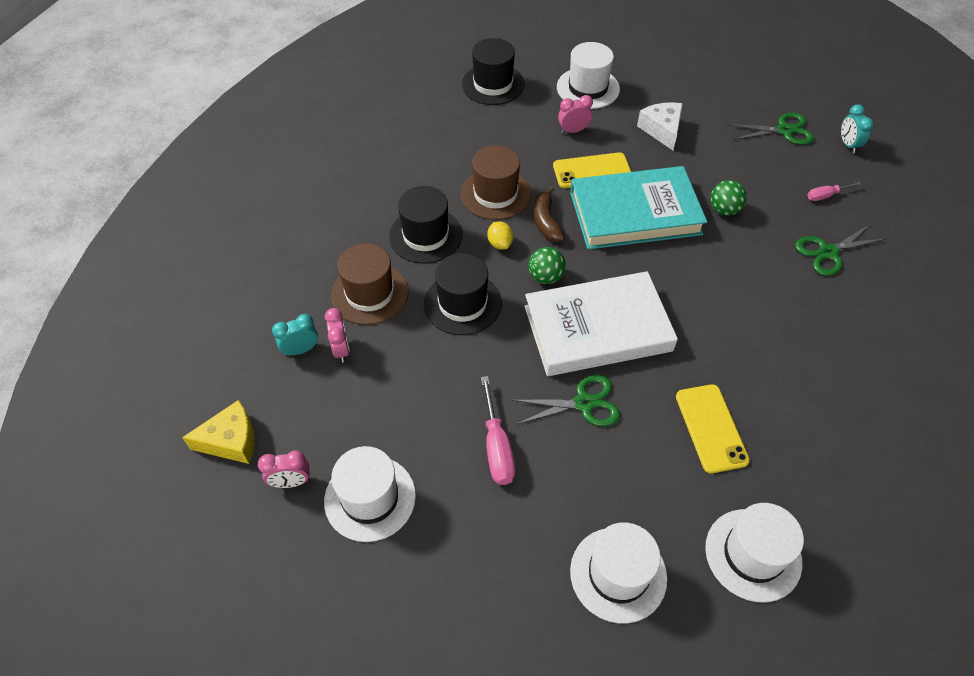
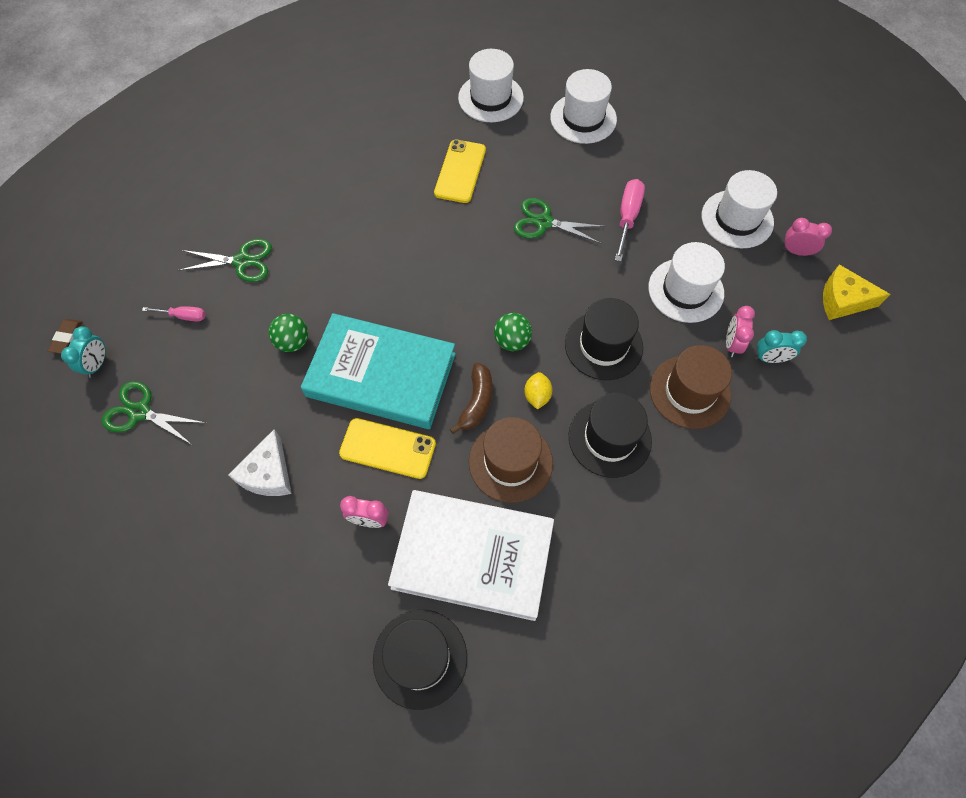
camera: 155 degrees left, 10 degrees up
white book [524,271,678,376] -> white book moved to [388,490,554,621]
white hat [557,42,620,109] -> white hat moved to [648,242,725,323]
none -> brown eraser [48,319,83,354]

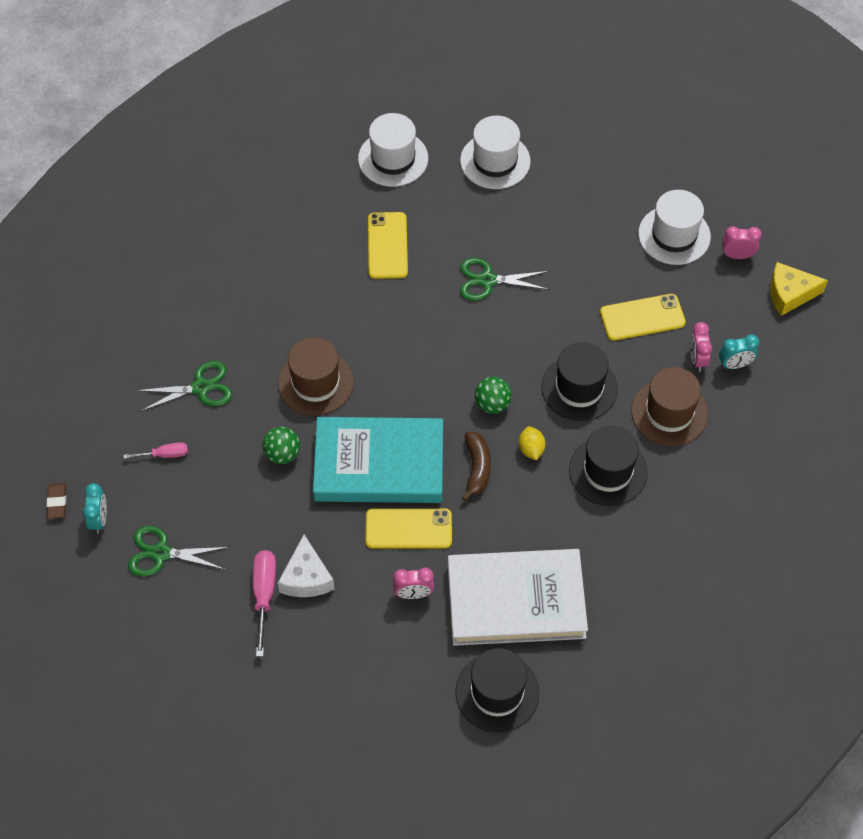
camera: 15 degrees left, 5 degrees down
brown hat [469,417,553,503] -> brown hat moved to [278,337,354,416]
pink screwdriver [615,179,645,262] -> pink screwdriver moved to [253,550,276,657]
white hat [648,242,725,323] -> yellow phone [600,294,686,341]

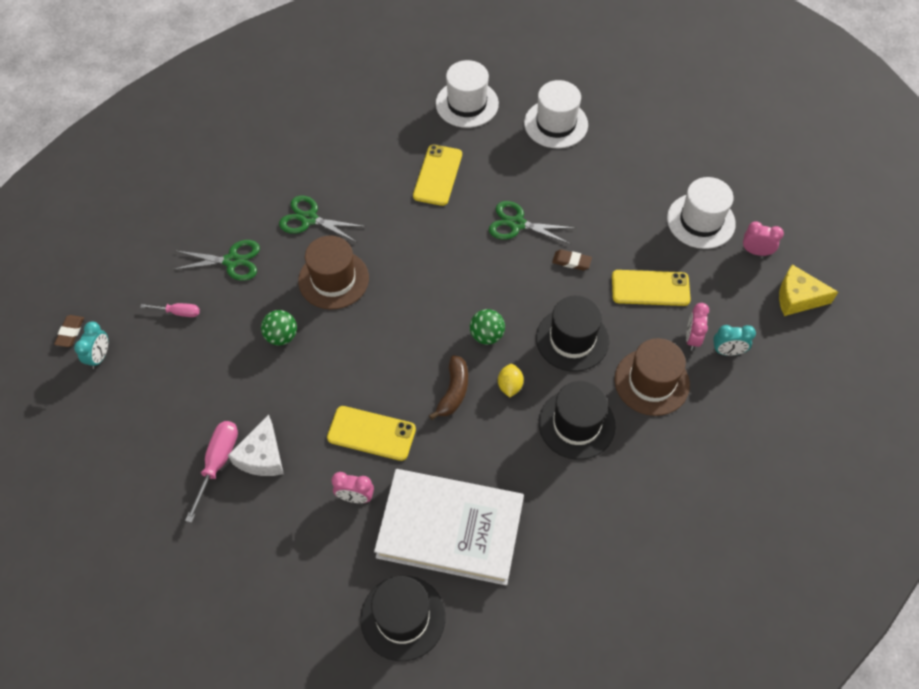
camera: 15 degrees right, 0 degrees up
green scissors [128,526,230,577] -> green scissors moved to [279,195,366,242]
turquoise book [313,417,443,503] -> none
none -> brown eraser [552,250,592,270]

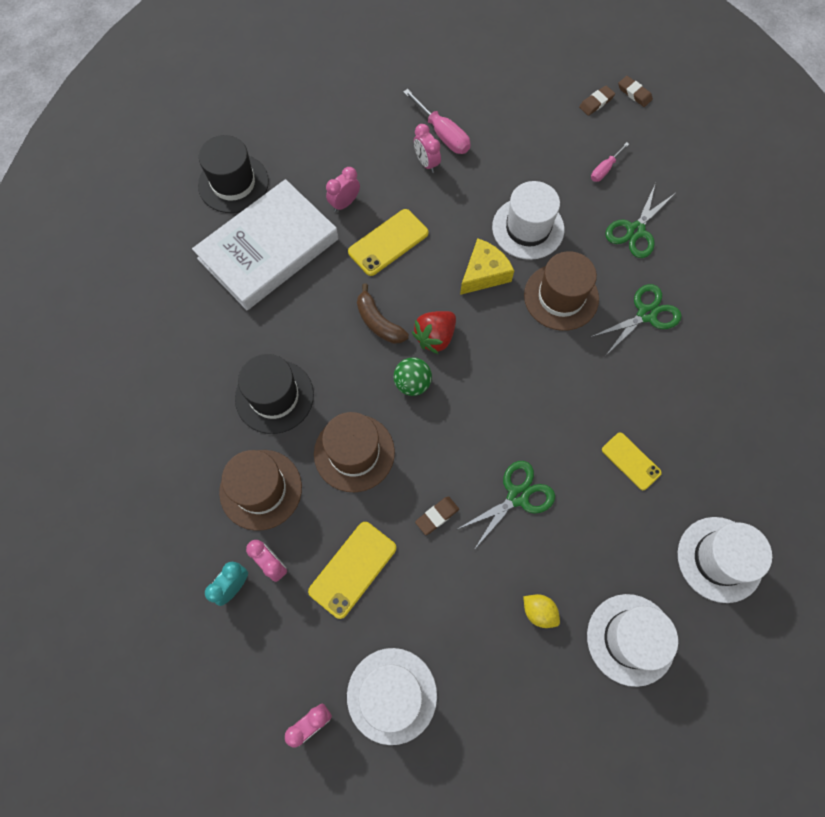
camera: 125 degrees right, 10 degrees up
turquoise clock [74,321,108,369] -> brown eraser [579,86,615,116]
white cheese [228,415,284,476] -> pink clock [414,124,441,173]
green ball [261,310,297,345] -> white hat [492,181,564,260]
yellow phone [413,145,462,206] -> yellow phone [602,433,662,490], size x0.67
yellow lemon [498,364,524,397] -> yellow lemon moved to [523,594,560,628]
black hat [536,296,609,372] -> brown hat [314,412,395,492]
yellow cheese [779,264,838,316] -> yellow cheese moved to [460,238,514,295]
none -> red strawberry [412,311,456,354]

